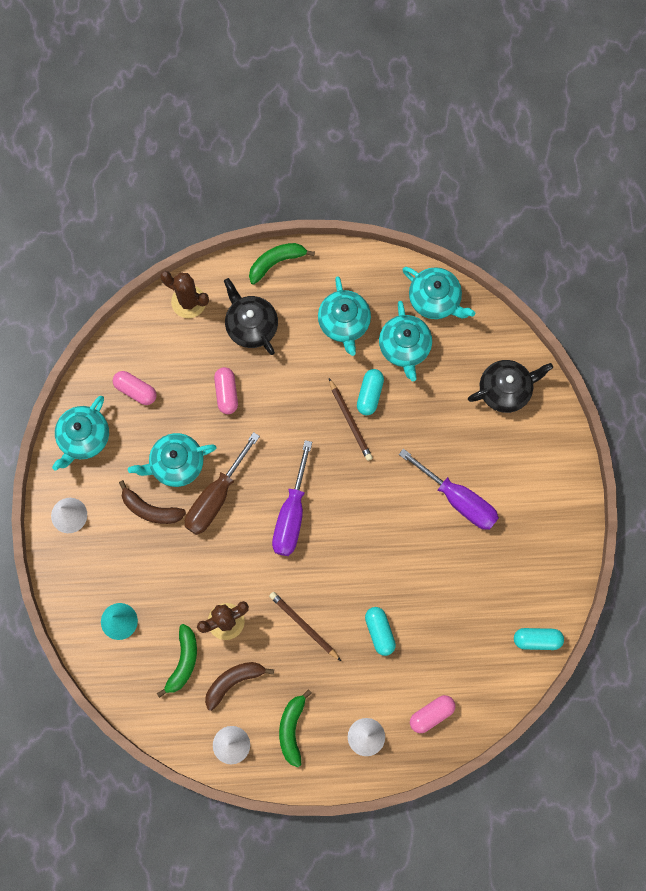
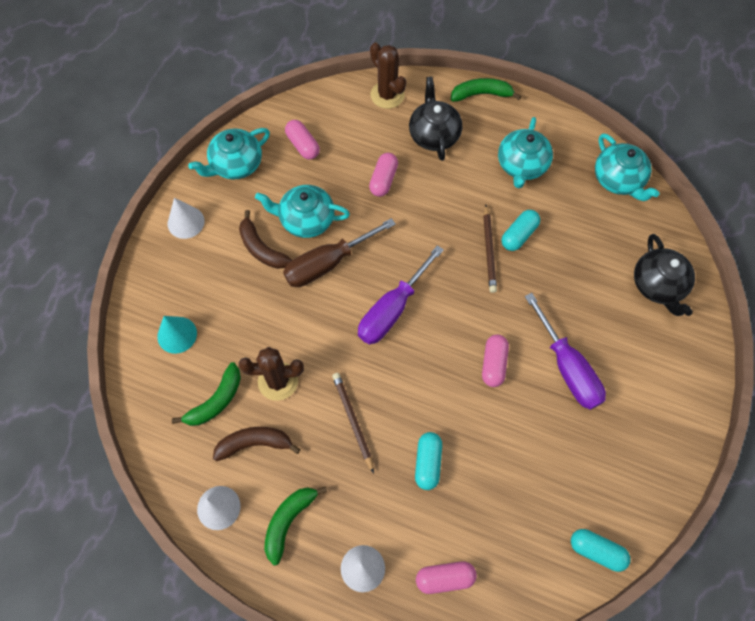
camera: 25 degrees right, 10 degrees down
turquoise teapot [379,301,432,381] -> none
black teapot [468,360,553,413] -> black teapot turned 75 degrees clockwise [634,234,695,316]
none -> pink capsule [482,334,509,387]

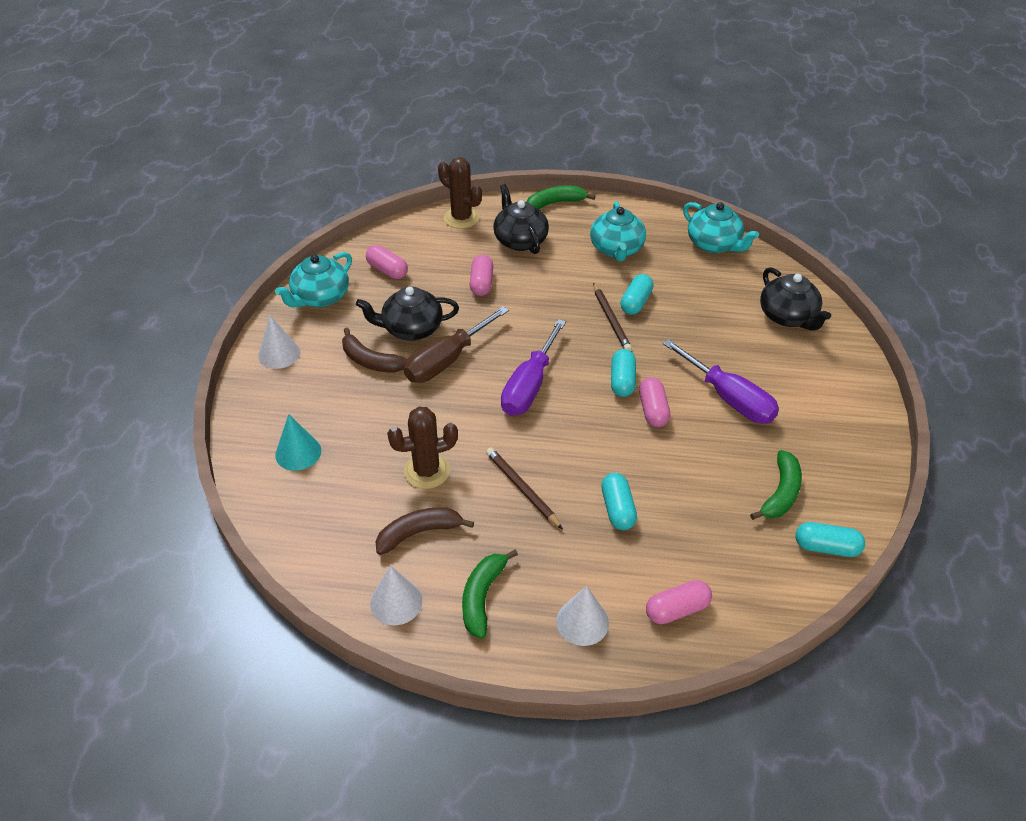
camera: 15 degrees left, 20 degrees down
green banana [172,362,241,426] -> green banana moved to [750,450,802,520]
turquoise teapot [255,185,350,238] -> black teapot [356,287,459,340]
none -> turquoise capsule [611,349,636,397]

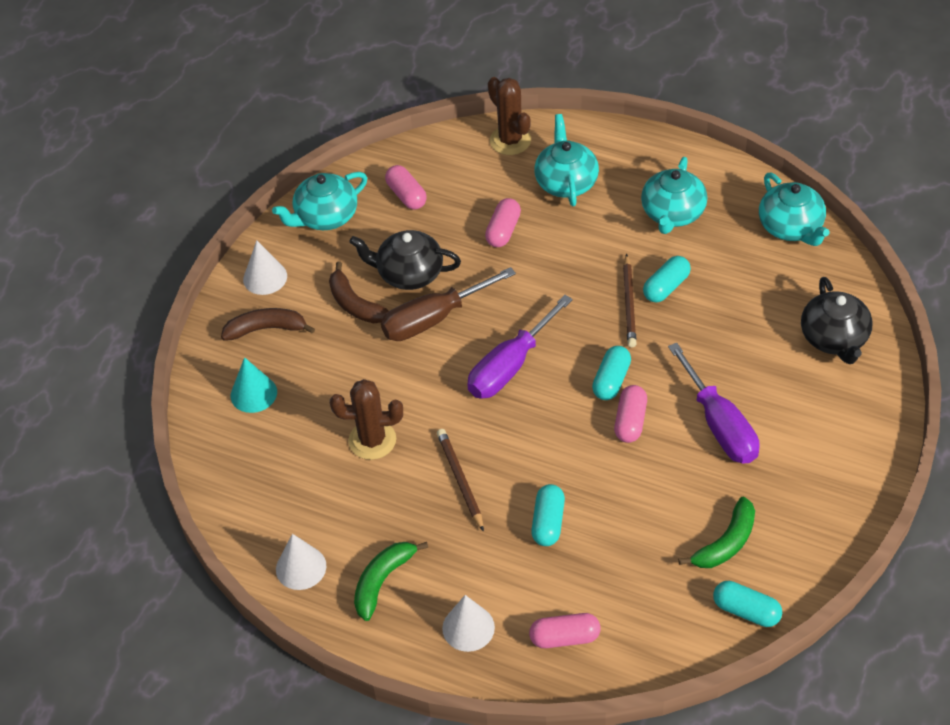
camera: 20 degrees right, 5 degrees up
brown banana [376,507,474,555] -> brown banana moved to [221,308,315,341]
black teapot [493,184,549,254] -> turquoise teapot [534,114,599,206]
green banana [527,186,595,209] -> none

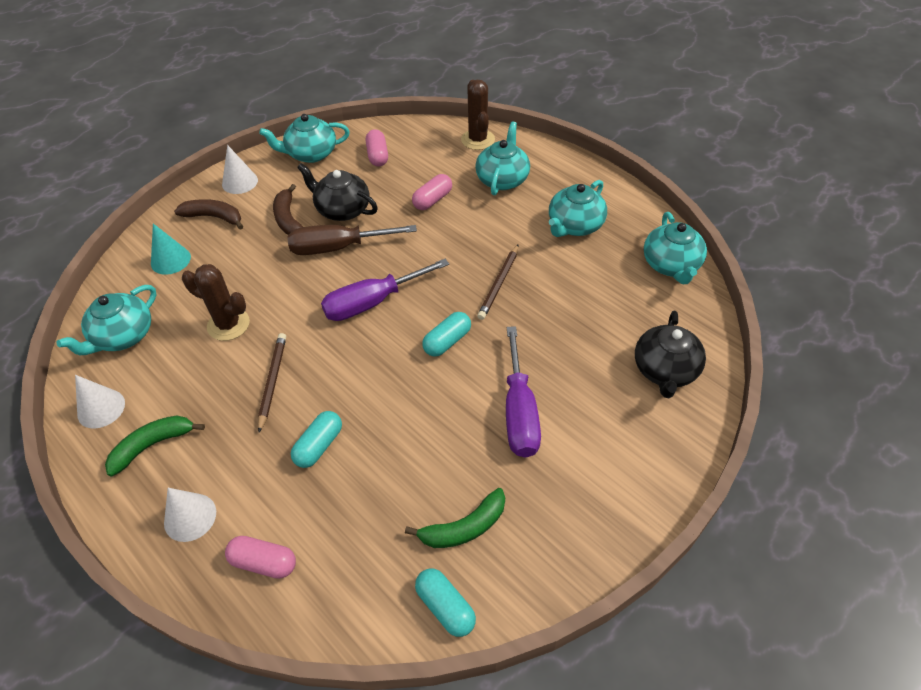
camera: 20 degrees right, 0 degrees up
pink capsule [614,385,647,443] -> none
turquoise capsule [643,256,691,303] -> none
none -> turquoise teapot [57,285,156,355]

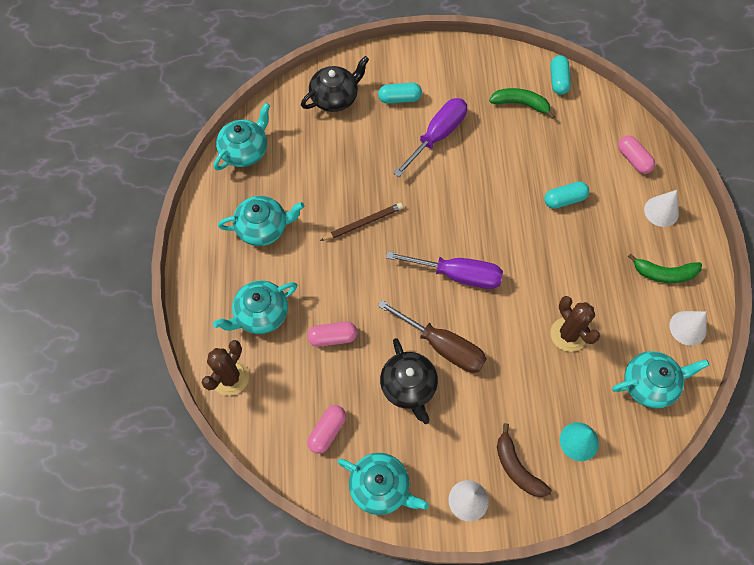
camera: 140 degrees left, 15 degrees up
brown pencil [258,333,286,433] -> none
brown banana [273,184,303,235] -> none
turquoise capsule [422,312,471,357] -> turquoise capsule moved to [378,83,422,104]

